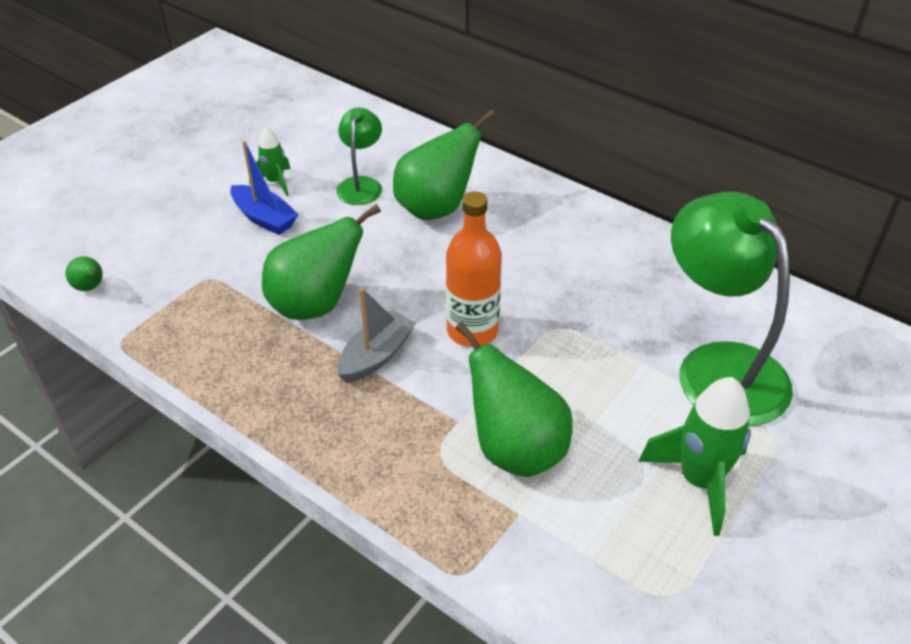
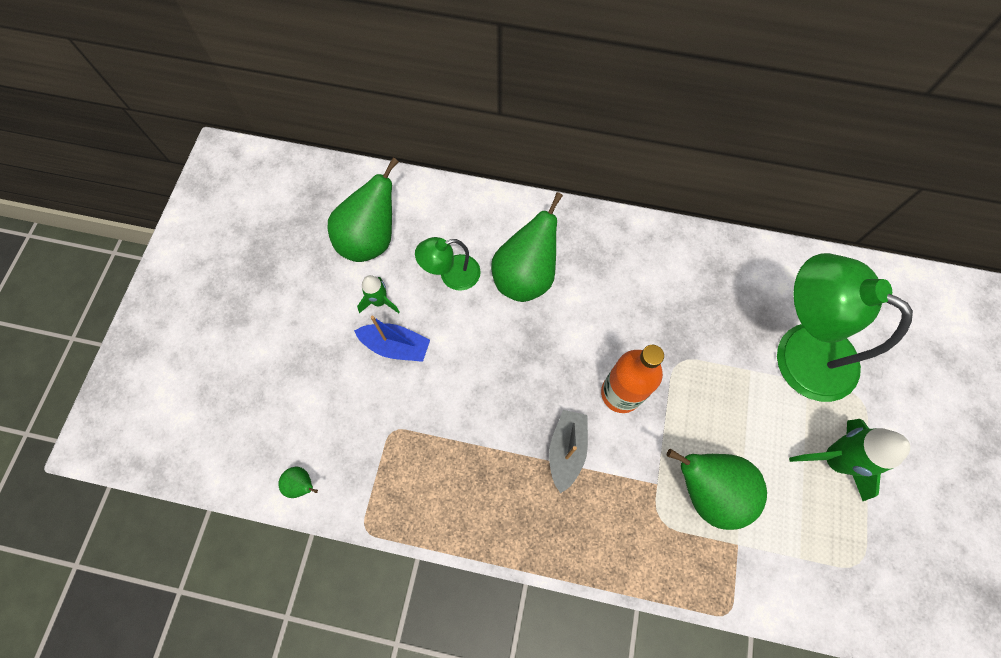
camera: 25 degrees left, 25 degrees up
green pear [262,204,381,320] -> green pear moved to [328,157,399,262]
green lamp [336,108,382,205] -> green lamp turned 90 degrees counterclockwise [415,237,481,291]

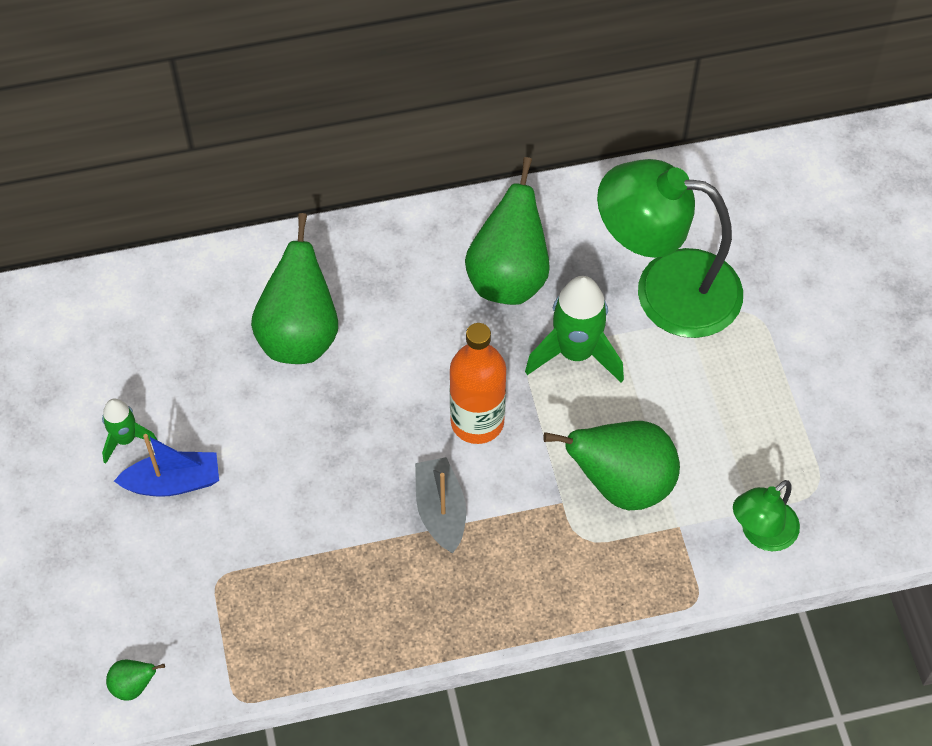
camera: 25 degrees left, 10 degrees down
green pear [328,157,399,262] -> green pear moved to [465,157,550,305]
green lamp [415,237,481,291] -> green lamp moved to [733,480,800,551]
green rocket [789,419,910,501] -> green rocket moved to [525,276,624,383]

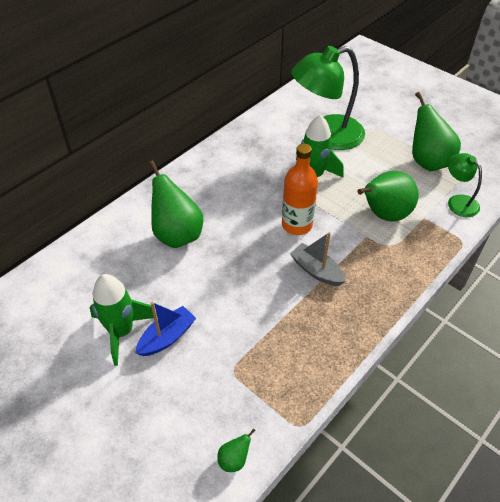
camera: 35 degrees left, 10 degrees down
green rocket [102,398,158,464] -> green rocket [89,274,154,366], size x1.77
green pear [465,157,550,305] -> green pear moved to [412,92,461,171]
green lamp [733,480,800,551] -> green lamp turned 135 degrees clockwise [448,153,482,217]

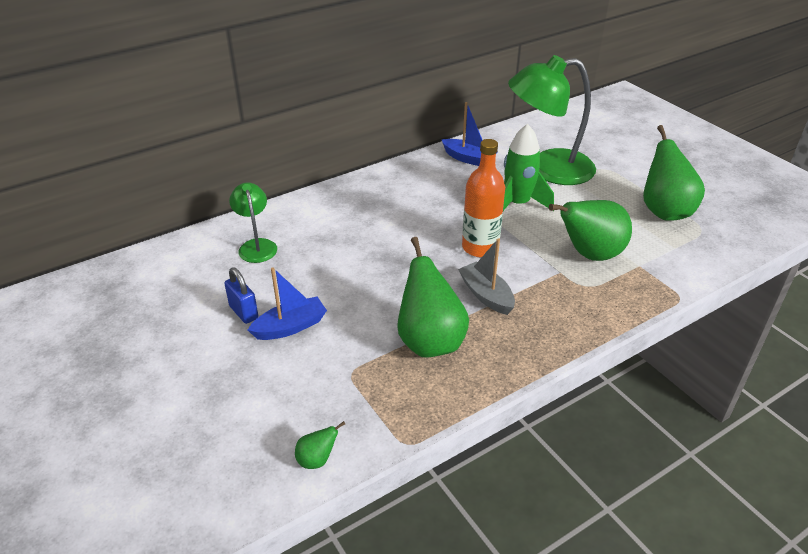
camera: 15 degrees right, 10 degrees down
green rocket [89,274,154,366] -> blue padlock [224,267,258,324]
green pear [149,160,203,248] -> green pear moved to [397,237,469,358]
green lamp [448,153,482,217] -> green lamp moved to [229,182,277,263]
none -> blue boat [442,102,497,166]

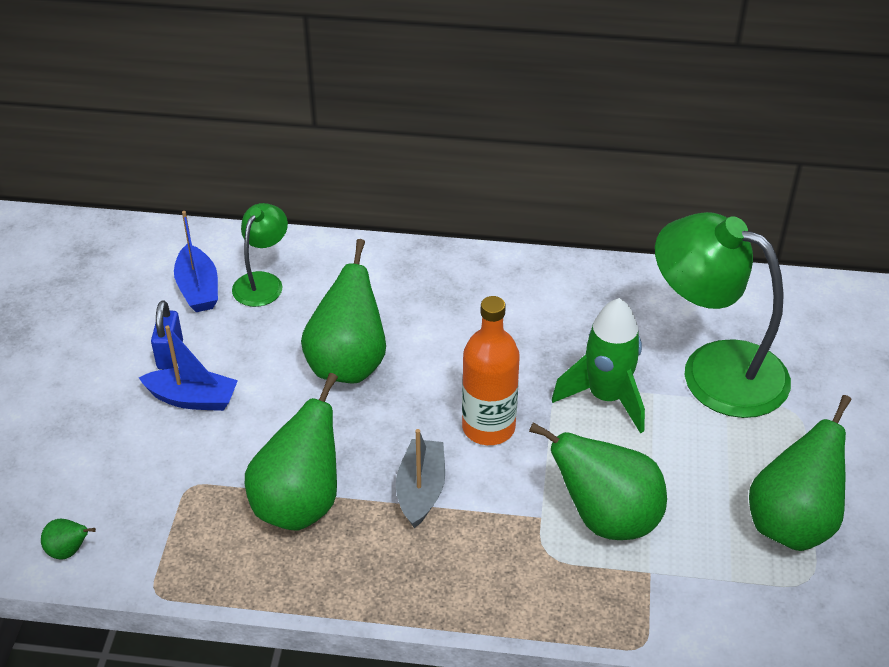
camera: 40 degrees right, 5 degrees up
blue boat [442,102,497,166] -> blue boat moved to [174,211,218,312]
none -> green pear [301,239,386,384]

